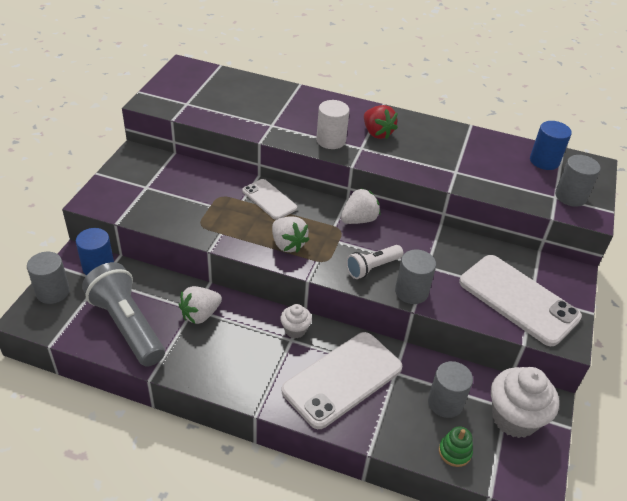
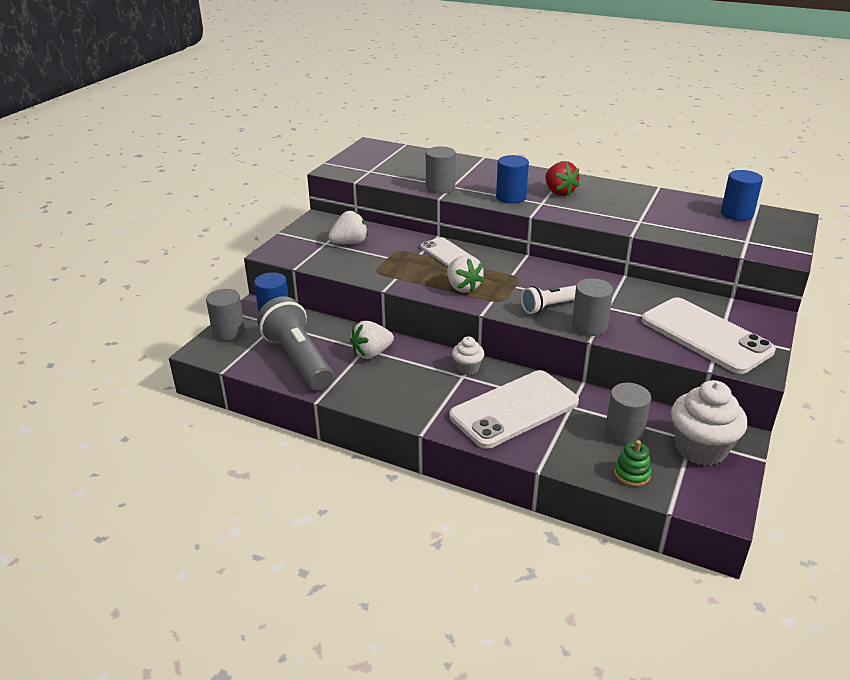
camera: 10 degrees right, 10 degrees down
white cylinder [316,100,350,149] -> blue cylinder [496,155,529,204]
white strawberry [341,188,380,224] -> white strawberry moved to [328,211,368,244]
grey cylinder [555,155,601,207] -> grey cylinder moved to [426,146,456,194]

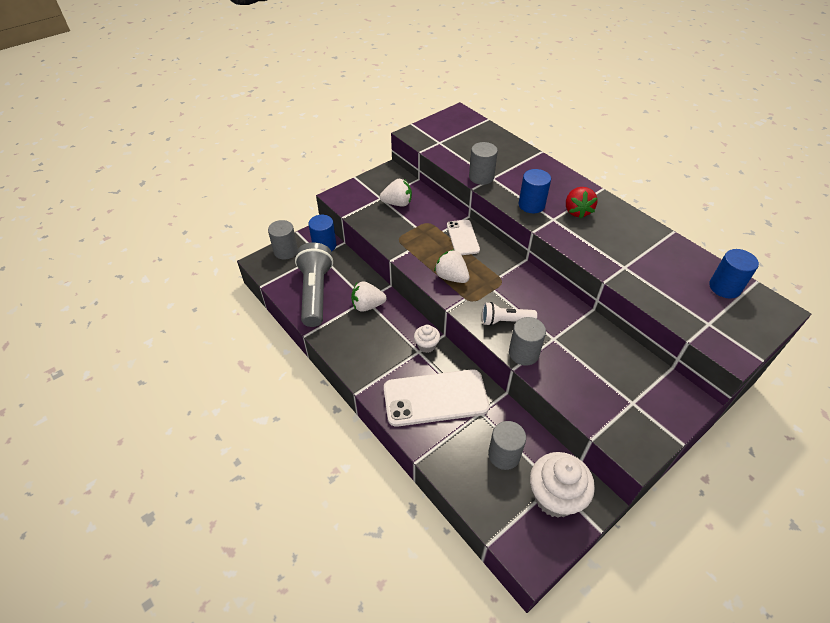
camera: 25 degrees right, 15 degrees up
white strawberry [447,255,485,293] -> white strawberry turned 135 degrees clockwise [434,250,469,283]
green stacking toy [614,440,652,486] -> none
white phone [642,297,776,374] -> none

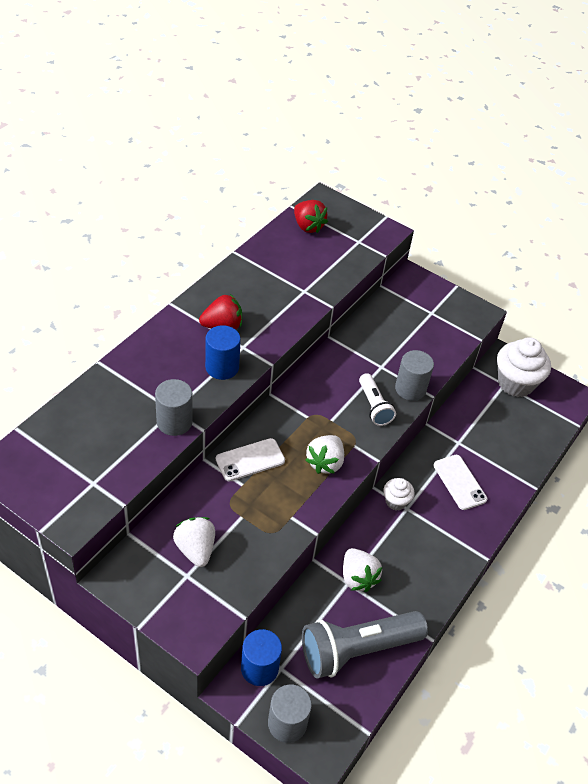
camera: 110 degrees left, 0 degrees up
white phone [384,369,489,427] -> white phone [433,455,487,510], size x0.56
grey cylinder [488,421,526,470] -> none
blue cylinder [709,249,759,299] -> red strawberry [294,200,328,233]

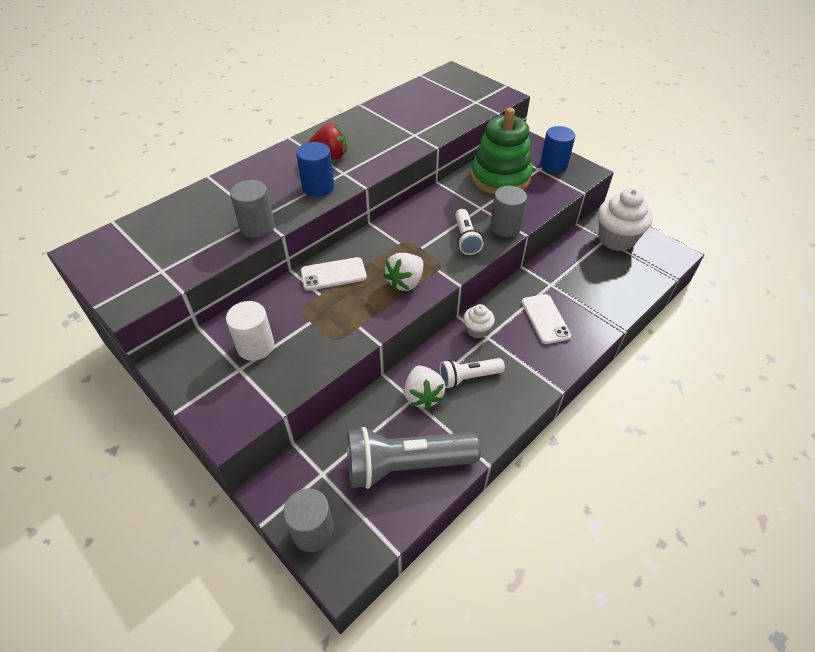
camera: 15 degrees right, 0 degrees up
white strawberry [173,517,215,567] -> white cylinder [226,301,274,361]
blue cylinder [241,629,282,686] -> blue cylinder moved to [540,126,575,173]
red strawberry [294,200,328,233] -> none
none -> white flashlight [439,358,505,388]
none -> green stacking toy [471,108,533,194]

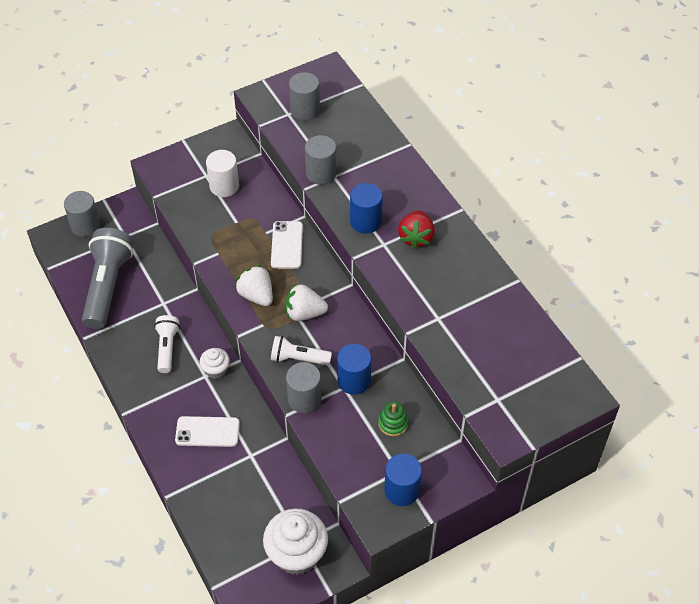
camera: 105 degrees right, 5 degrees up
white strawberry [404,366,446,410] -> white strawberry moved to [285,284,328,321]
green stacking toy [471,108,533,194] -> green stacking toy [378,401,408,436], size x0.41
none -> grey cylinder [289,72,320,121]
none -> blue cylinder [337,344,372,395]

